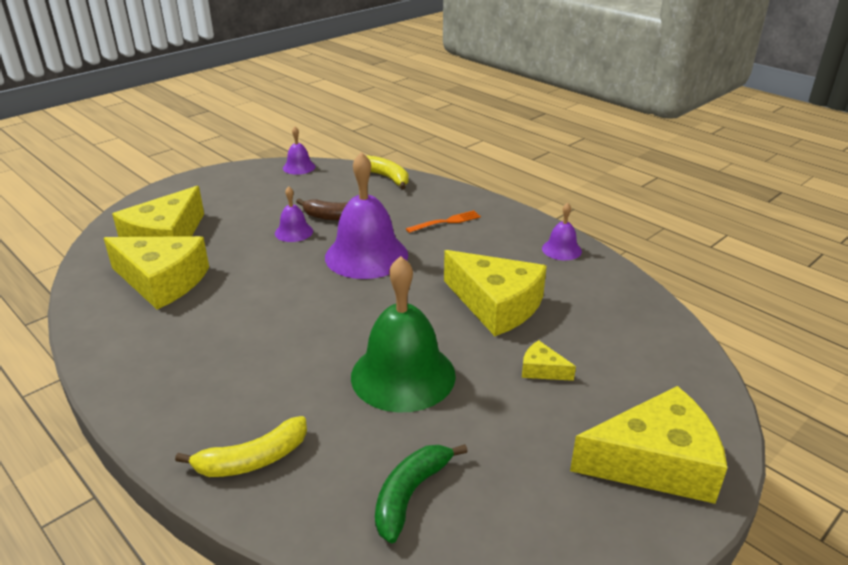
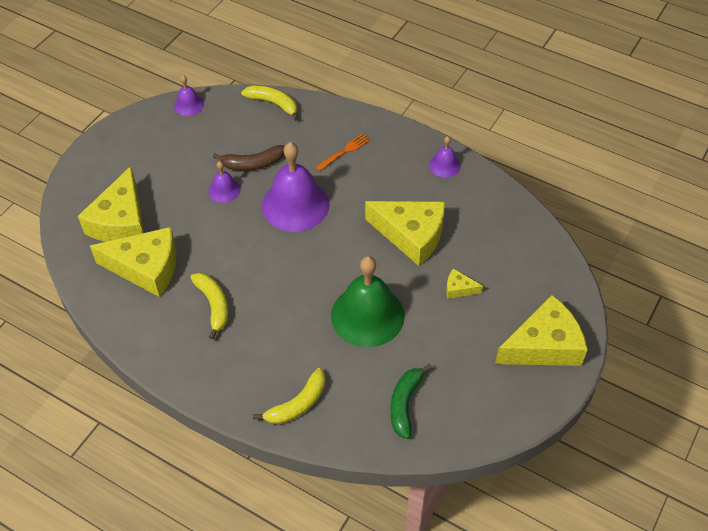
camera: 15 degrees left, 20 degrees up
none -> yellow banana [190,273,228,339]

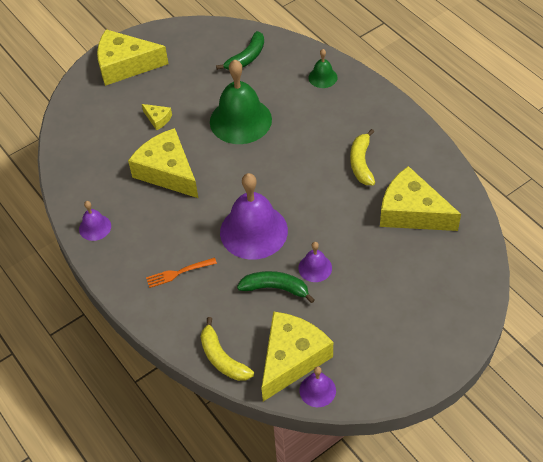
camera: 155 degrees left, 0 degrees up
yellow cheese [78,166,144,242] -> yellow cheese moved to [261,311,333,402]
brown banana [213,145,285,171] -> green banana [237,271,315,303]
yellow banana [253,368,325,424] -> green bell [308,49,337,88]

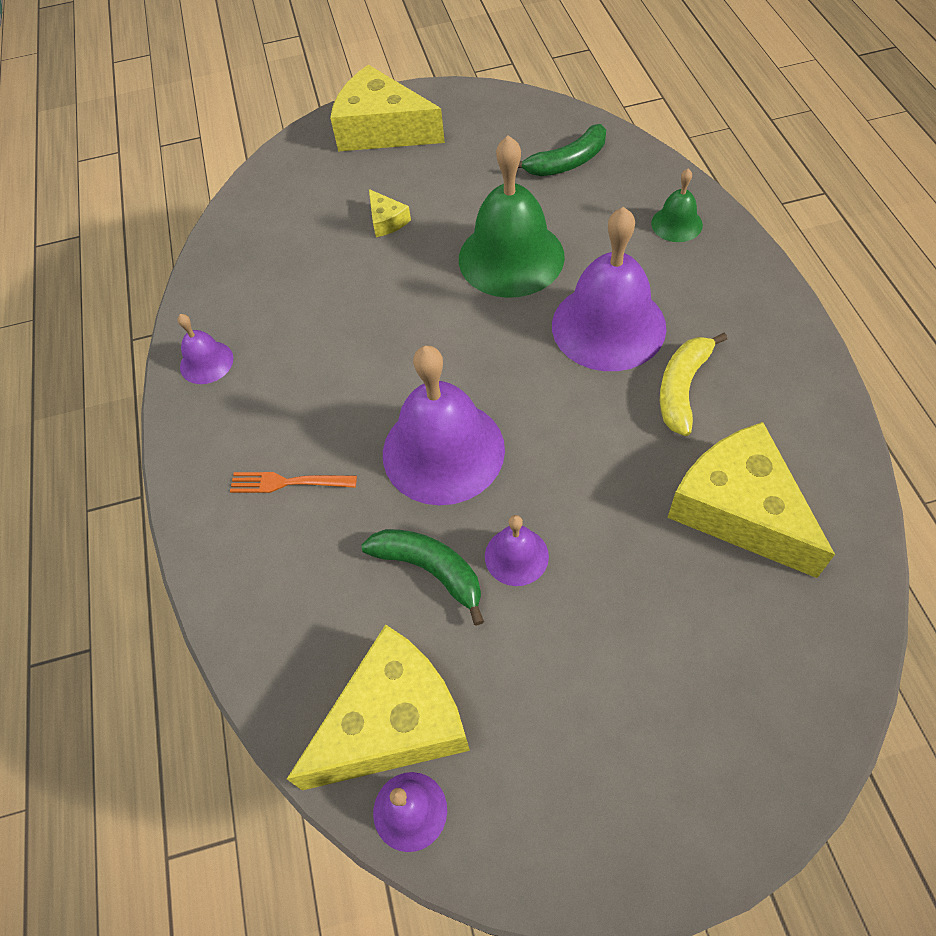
camera: 25 degrees right, 5 degrees up
yellow cheese [128,128,198,198] -> none
yellow banana [201,317,254,381] -> none
none -> purple bell [552,207,666,371]

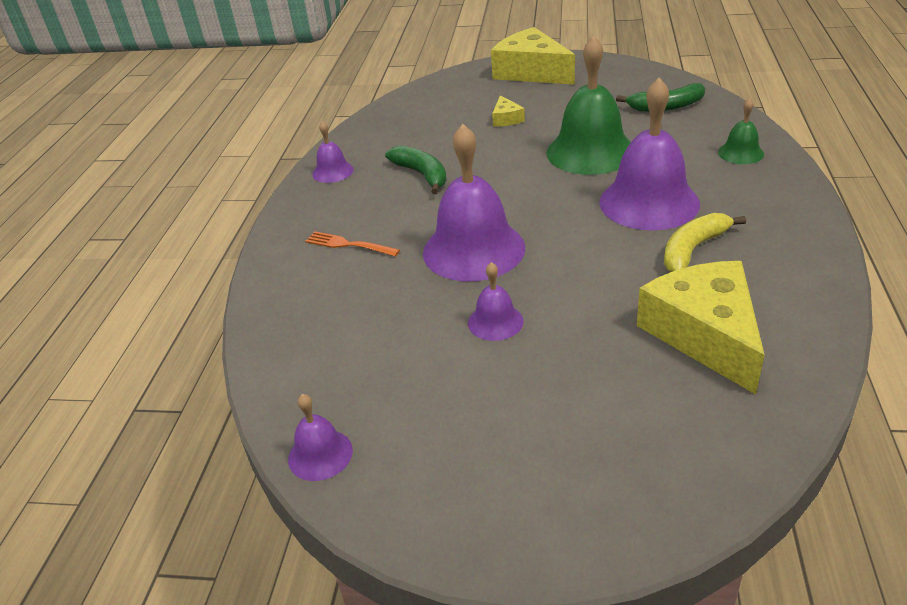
camera: 20 degrees right, 20 degrees down
yellow cheese [287,624,470,790] -> none
green banana [361,529,484,626] -> green banana moved to [385,146,447,194]

